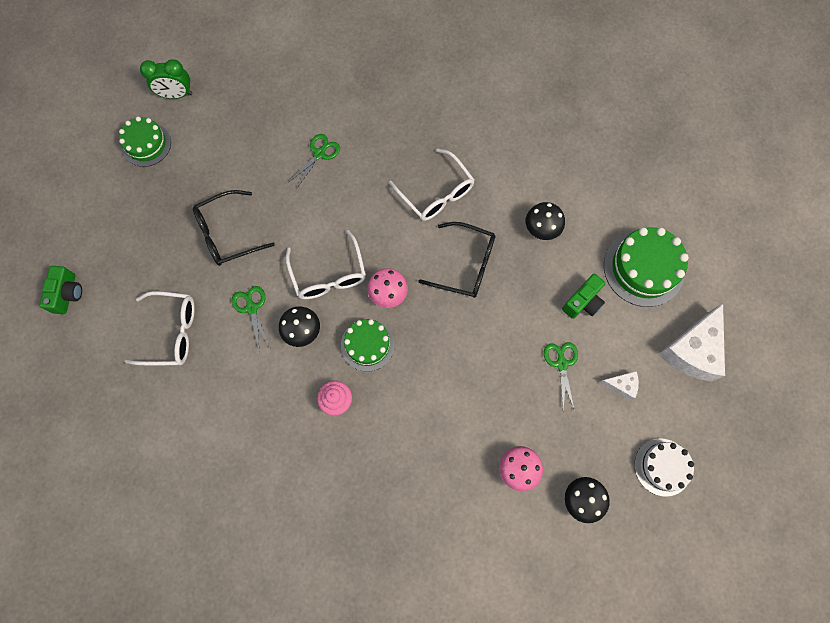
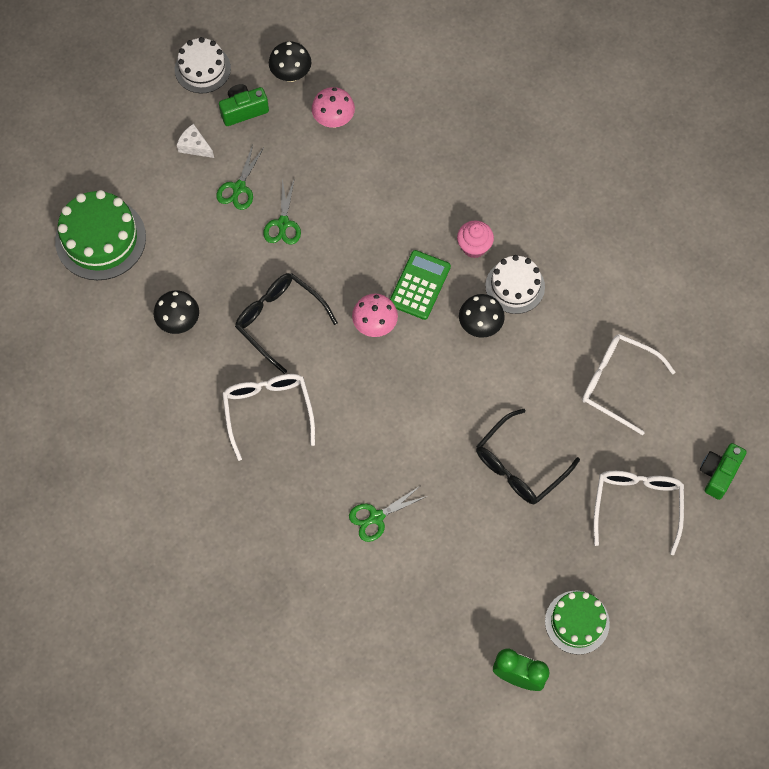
camera: 155 degrees left, 5 degrees down
black glasses [193,190,275,266] -> black glasses turned 135 degrees clockwise [476,409,580,504]
green scissors [232,286,271,349] -> green scissors moved to [263,178,301,245]
white glasses [285,230,366,299] -> white glasses moved to [593,471,684,555]
green cake [341,319,395,372] -> green calculator [390,250,451,320]
green camera [562,274,605,319] -> green camera moved to [219,84,269,126]
white cheese [658,303,725,382] -> none
none -> white cake [485,255,545,314]

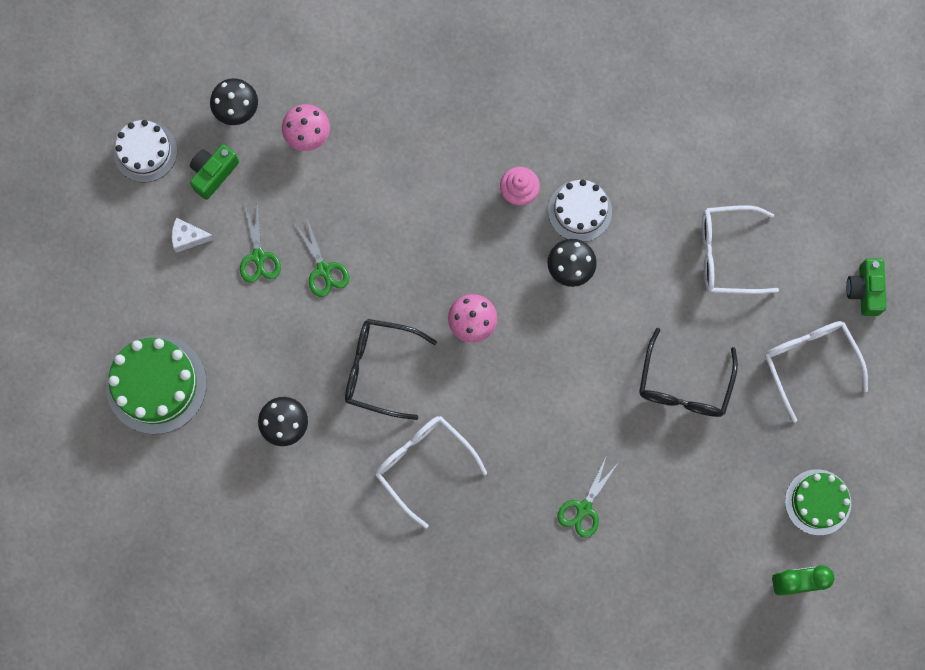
camera: 30 degrees left, 10 degrees up
green calculator [390,250,451,320] -> none

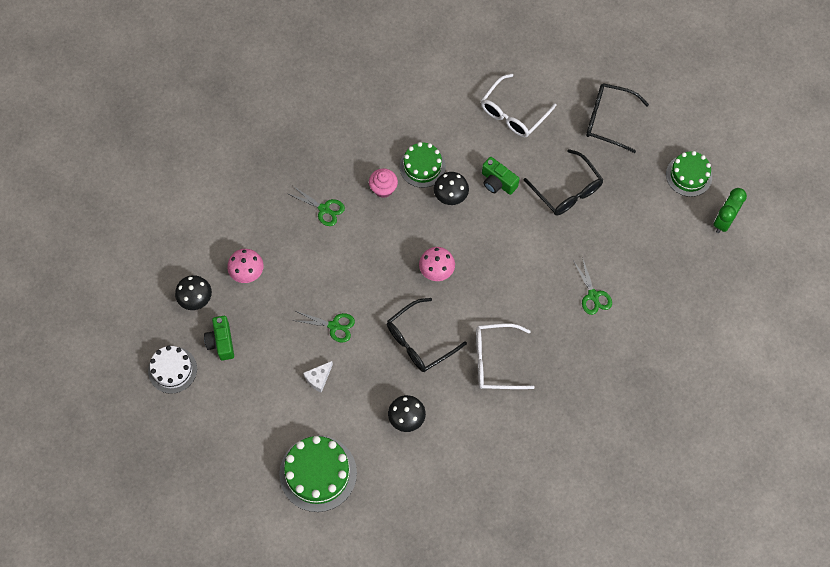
camera: 50 degrees left, 10 degrees down
white cheese [172,217,215,253] -> white cheese moved to [303,361,333,393]
green scissors [240,202,281,283] -> green scissors moved to [289,186,345,226]
white cake [548,180,612,242] -> green cake [400,142,446,188]
white glasses [765,321,868,422] -> black glasses [586,83,649,153]
green camera [846,258,886,316] -> green camera moved to [482,157,519,195]

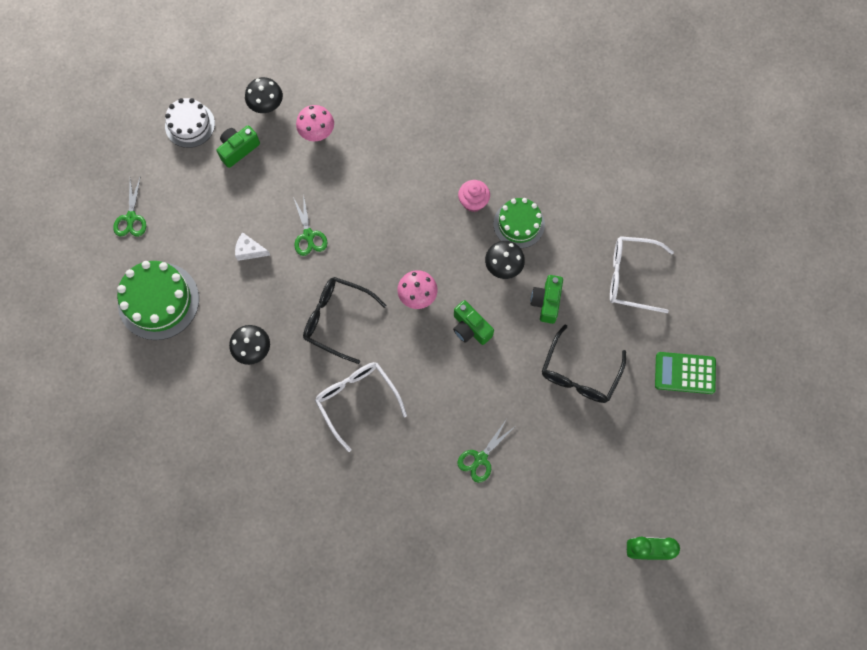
camera: 60 degrees right, 5 degrees up
green scissors [289,186,345,226] -> green scissors moved to [113,176,146,237]
black glasses [586,83,649,153] -> green calculator [655,352,716,394]
green cake [666,151,712,197] -> none
none -> green camera [453,300,494,345]

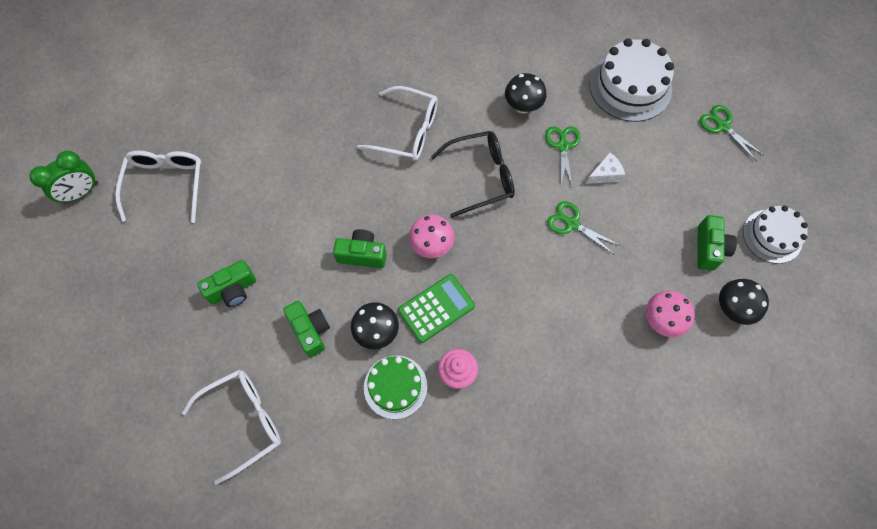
camera: 140 degrees right, 5 degrees down
green cake [117,261,199,340] -> white cake [589,38,674,122]
green scissors [458,420,514,483] -> green scissors moved to [545,126,581,189]
black glasses [542,324,626,403] -> green camera [197,260,256,307]
green calculator [655,352,716,394] -> green calculator moved to [398,274,475,343]
none -> white glasses [115,151,202,223]

